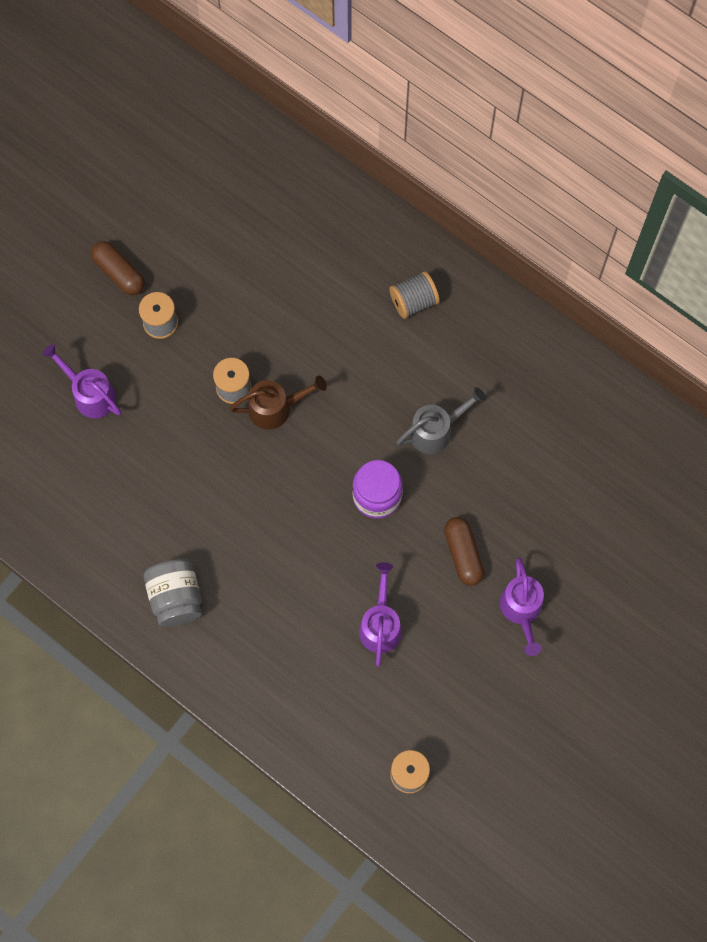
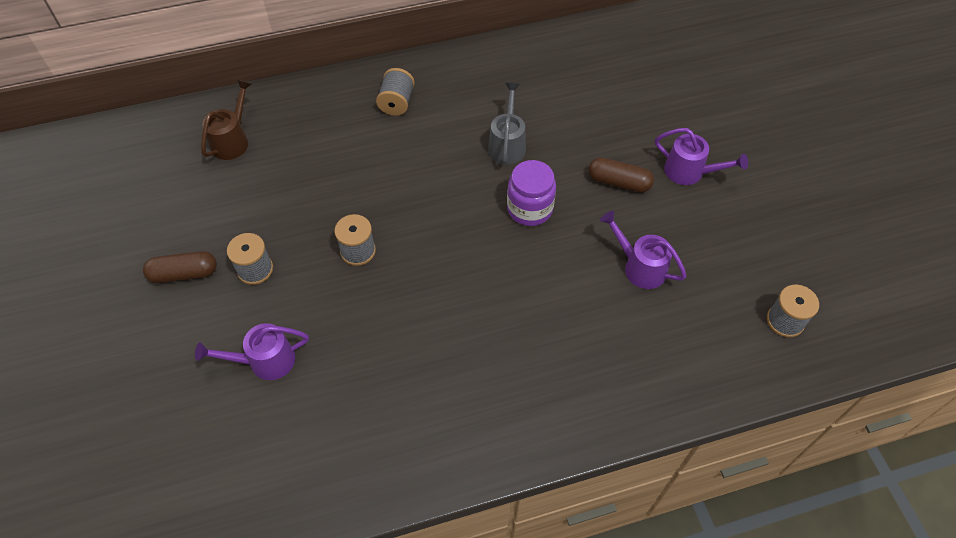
camera: 55 degrees left, 15 degrees down
grey jar [144,559,202,627] -> none
brown watering can [229,375,327,430] -> brown watering can moved to [201,80,251,160]

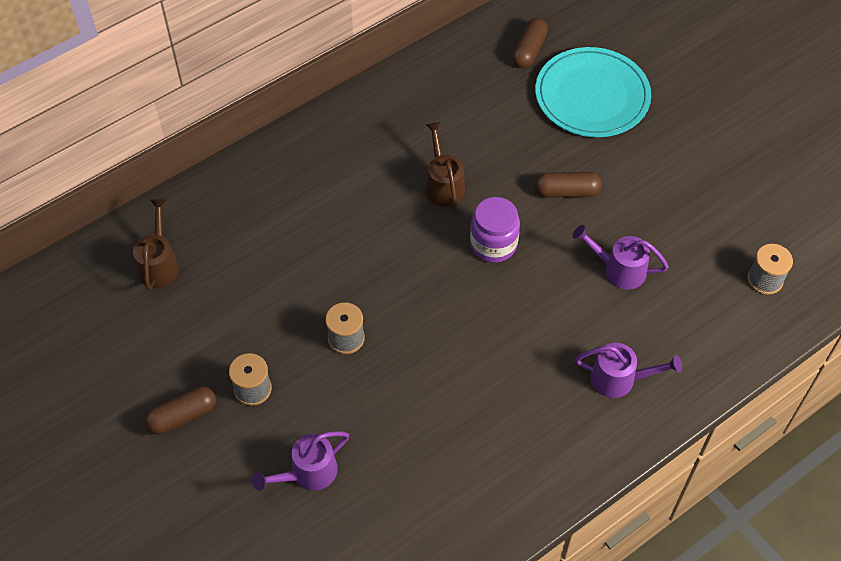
camera: 20 degrees left, 0 degrees up
grey spool [376,68,415,116] -> none
grey watering can [488,83,526,165] -> brown watering can [426,122,465,207]
purple watering can [655,128,748,185] -> purple watering can moved to [575,343,682,398]
none -> brown capsule [512,18,548,68]
none -> turquoise plate [535,47,651,137]

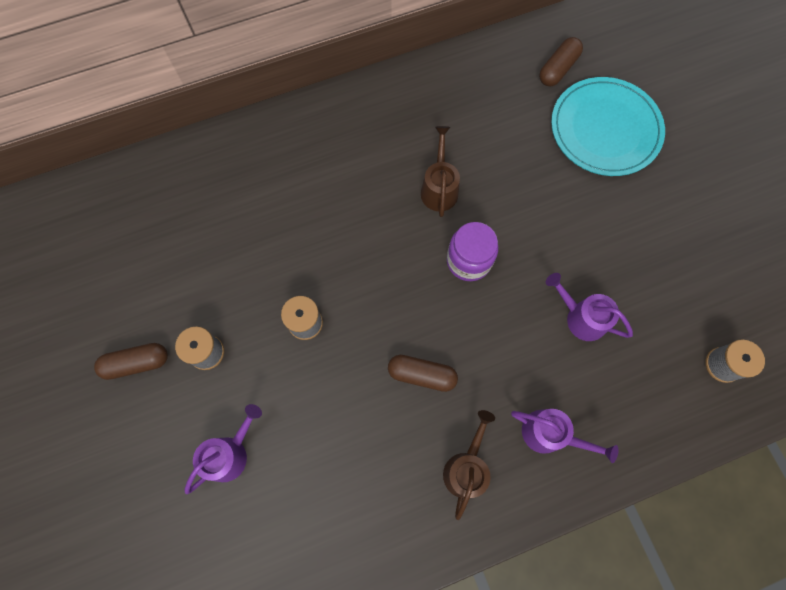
camera: 15 degrees right, 15 degrees up
brown watering can [133,199,179,291] -> brown watering can moved to [443,410,495,520]
purple watering can [252,431,349,491] -> purple watering can turned 150 degrees clockwise [185,404,262,494]
brown capsule [535,172,602,198] -> brown capsule moved to [388,355,458,392]

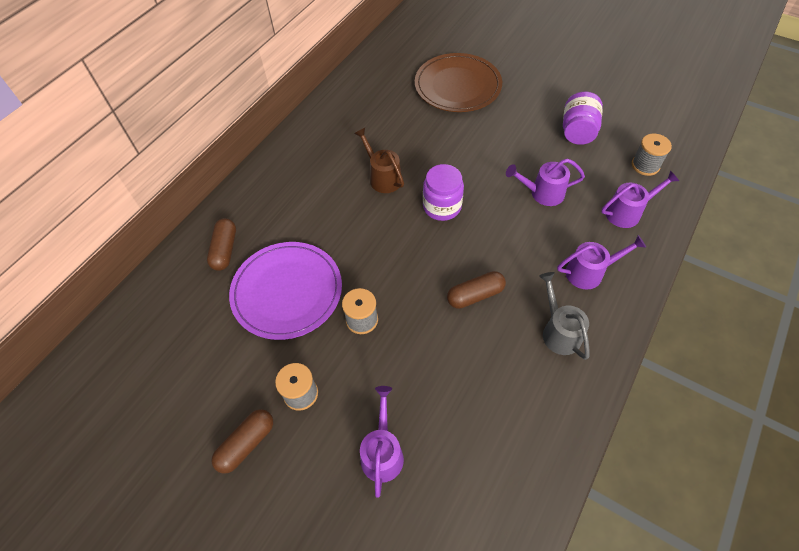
camera: 35 degrees left, 15 degrees down
brown watering can [443,410,495,520] -> grey watering can [539,272,590,360]
brown capsule [539,37,583,86] -> brown capsule moved to [207,218,236,271]
turquoise plate [551,77,665,176] -> brown plate [415,53,502,112]
none -> purple plate [229,242,342,340]
none -> purple jar [563,92,603,145]
none -> purple watering can [601,170,679,228]

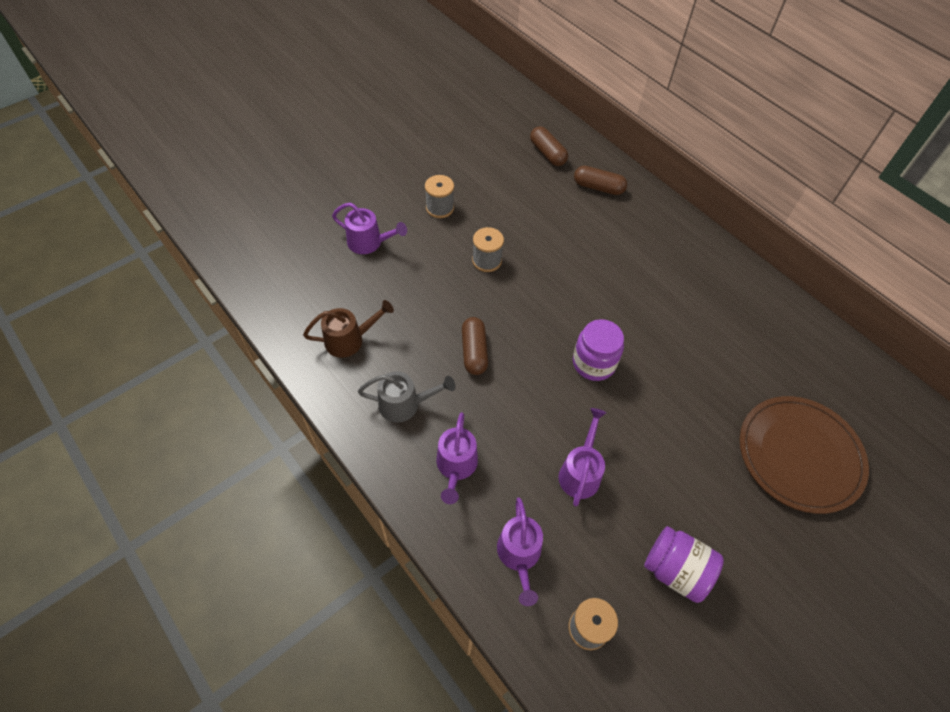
camera: 105 degrees right, 0 degrees up
brown capsule [212,409,273,474] -> brown capsule moved to [530,126,568,166]
purple plate [229,242,342,340] -> none
brown watering can [354,128,404,193] -> brown watering can moved to [303,300,394,358]

